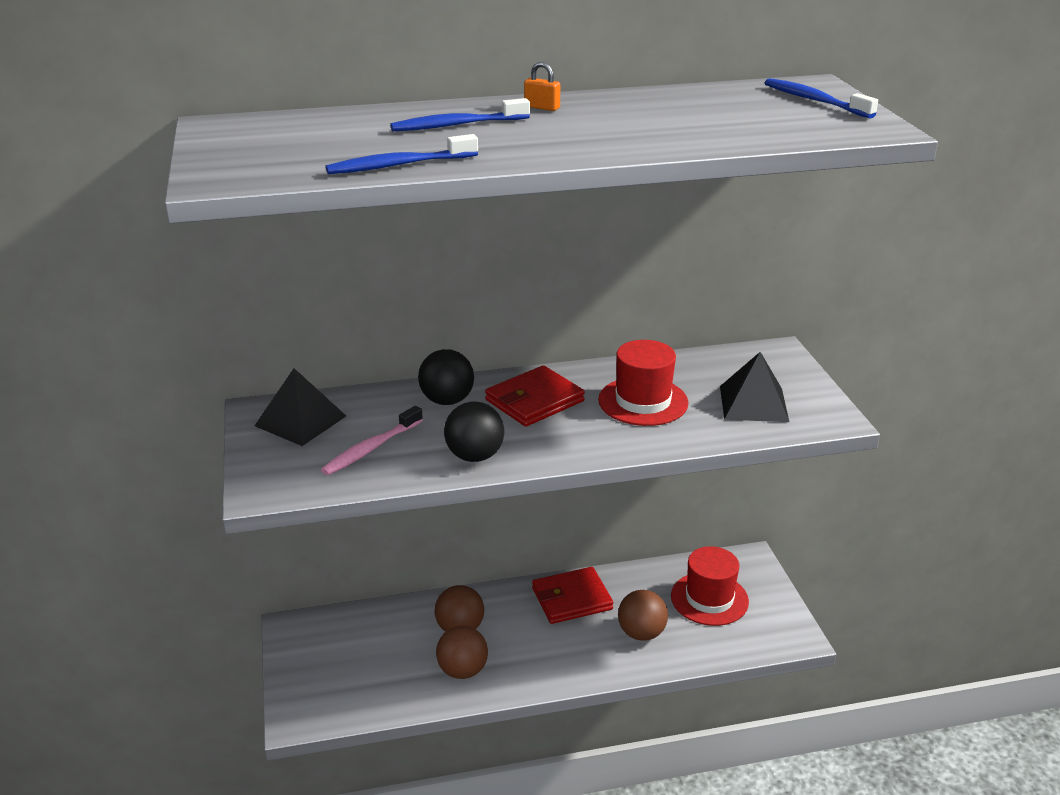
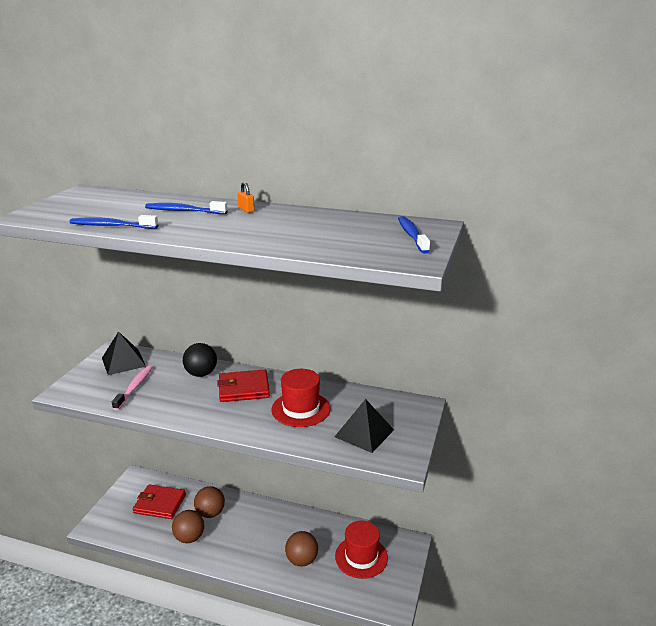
camera: 30 degrees right, 5 degrees down
pink toothbrush [321,406,423,475] -> pink toothbrush turned 120 degrees clockwise [112,366,153,410]
black ball [444,402,504,462] -> none
red wallet [532,567,613,624] -> red wallet moved to [133,485,186,519]

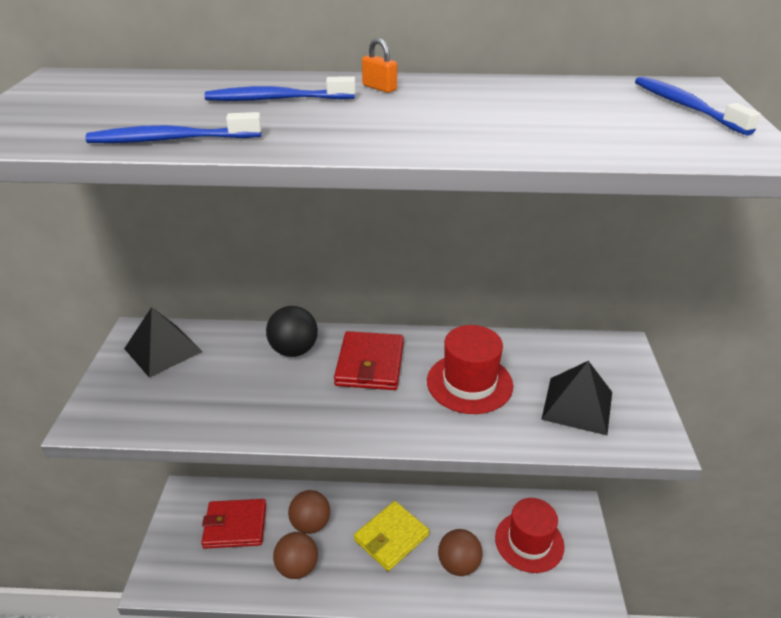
camera: 15 degrees left, 10 degrees up
pink toothbrush [112,366,153,410] -> none
red wallet [217,370,270,402] -> red wallet turned 60 degrees counterclockwise [334,331,404,390]
none -> yellow wallet [354,501,429,571]

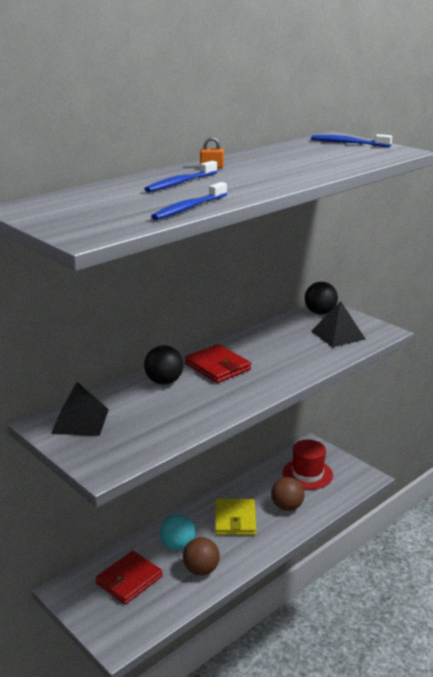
camera: 45 degrees left, 10 degrees down
brown ball [288,490,330,534] -> turquoise ball [160,514,196,551]
red hat [427,325,513,414] -> none
none -> black ball [305,282,338,315]

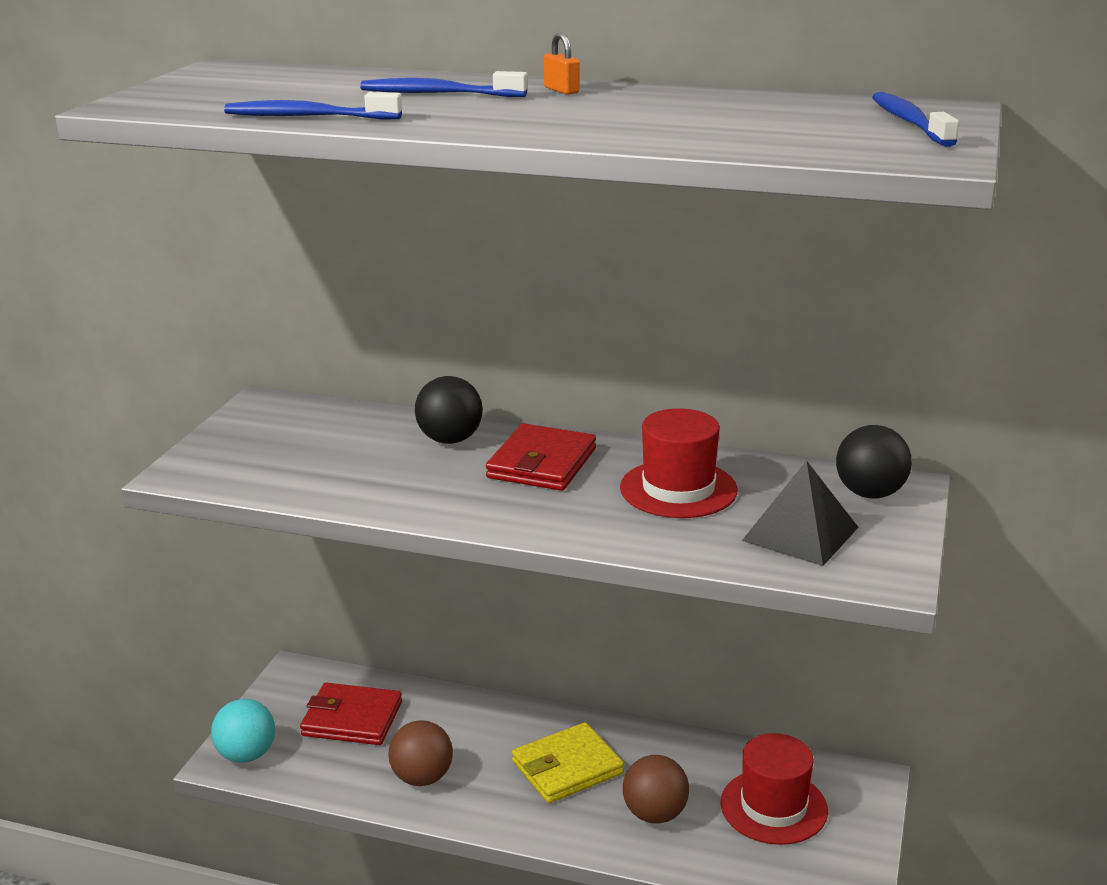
camera: 60 degrees right, 0 degrees up
black pyramid [51,382,109,436] -> none
turquoise ball [160,514,196,551] -> turquoise ball moved to [211,699,275,763]
none -> red hat [620,408,738,518]

